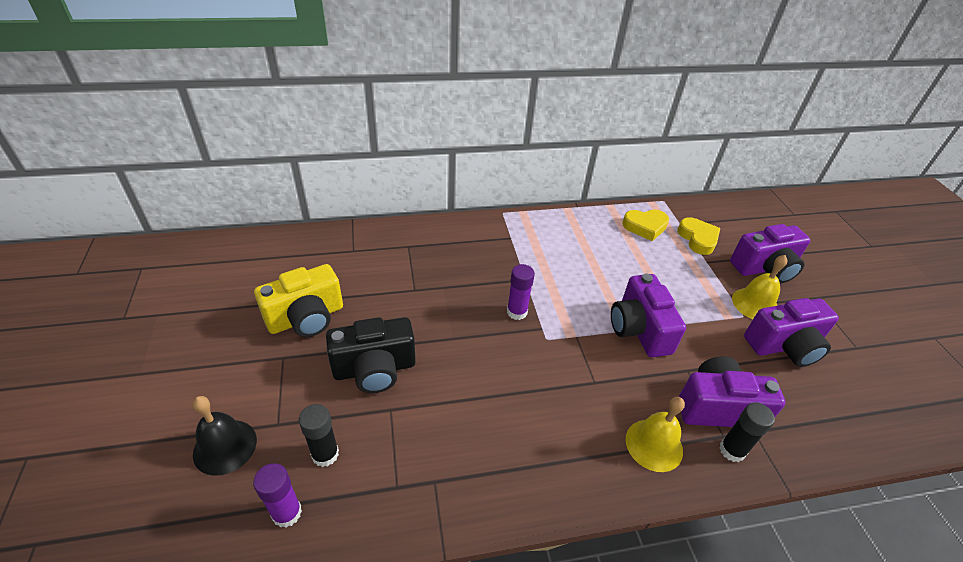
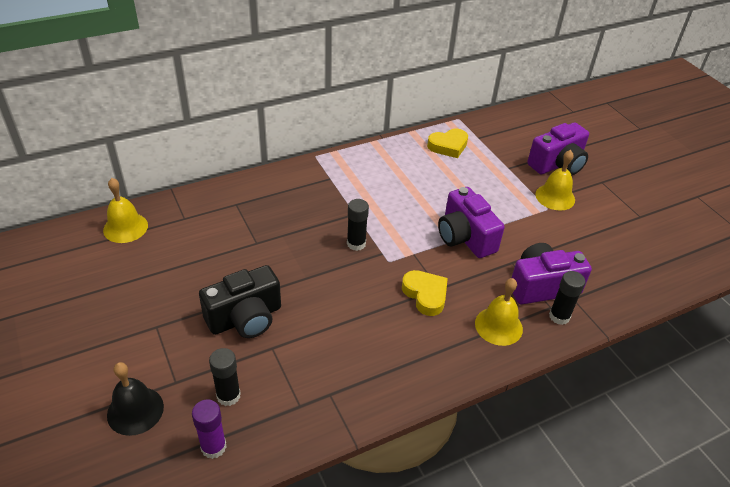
camera: 15 degrees left, 0 degrees up
yellow camera [254,264,343,337] -> none
purple glue stick [507,264,535,320] -> black glue stick [347,199,369,251]
yellow heart [677,217,720,255] -> yellow heart moved to [402,270,448,316]
purple camera [744,298,839,367] -> none
none -> yellow bell [103,178,148,243]

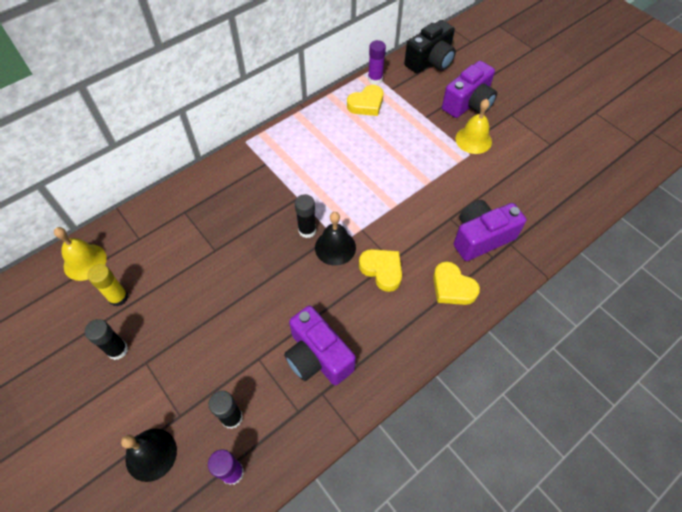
camera: 10 degrees left, 15 degrees up
black camera [199,265,281,338] -> black camera moved to [404,20,456,74]
purple camera [438,187,505,258] -> purple camera moved to [284,306,356,385]
yellow bell [475,278,523,346] -> yellow heart [433,261,480,305]
black glue stick [549,271,585,325] -> black glue stick moved to [85,319,128,360]
none -> yellow glue stick [87,264,128,307]
none -> black bell [315,212,356,266]
none -> purple glue stick [368,40,386,85]

